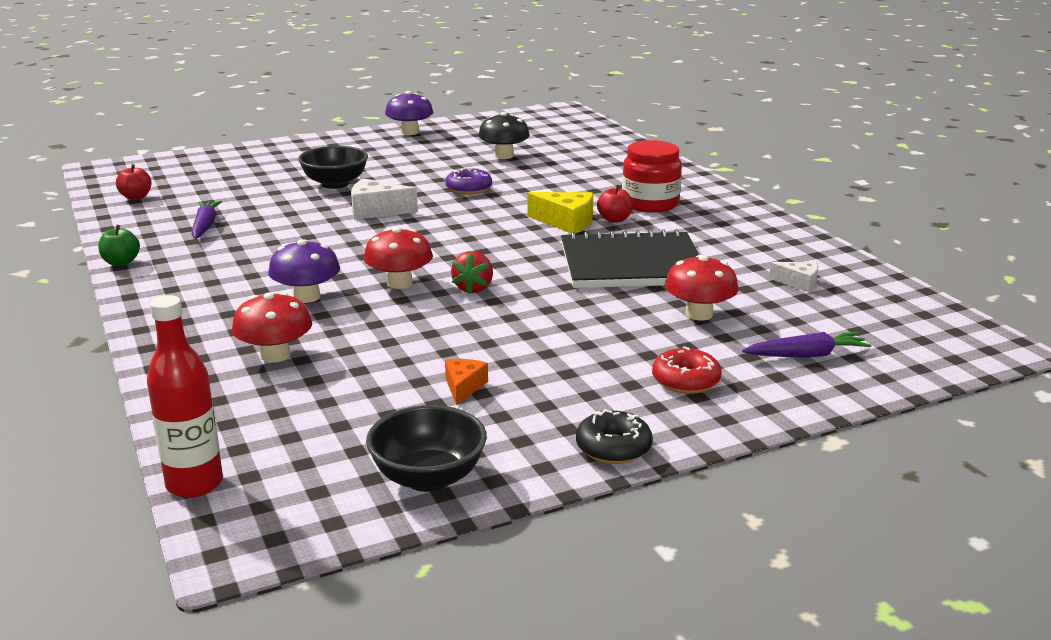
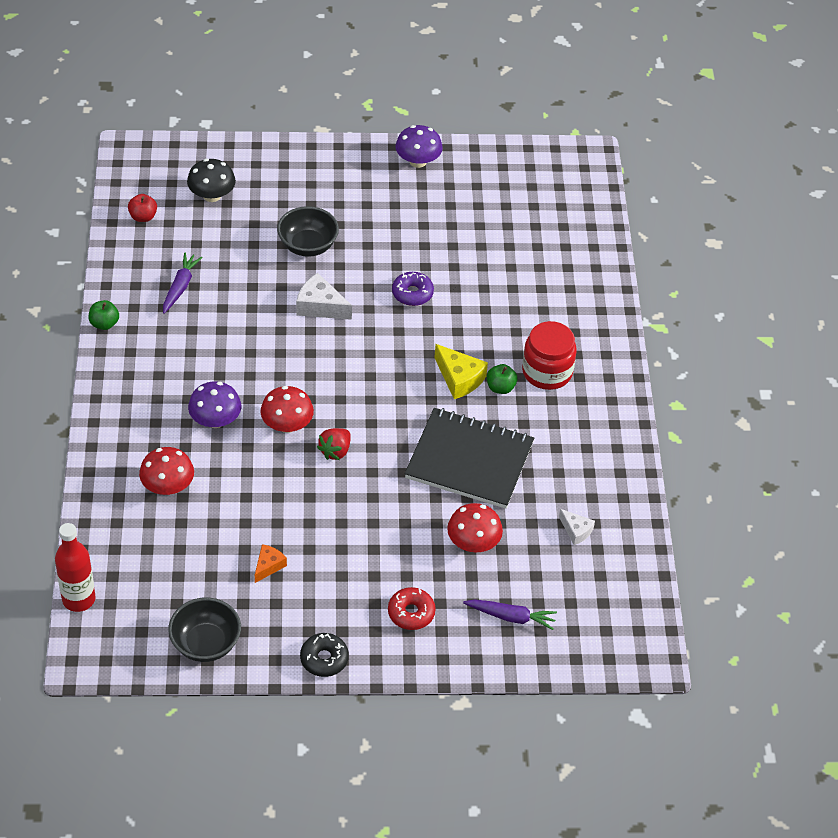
camera: 20 degrees right, 25 degrees up
black mushroom [478,112,530,159] -> black mushroom moved to [187,159,236,202]
red apple [597,185,633,223] -> green apple [487,364,518,394]

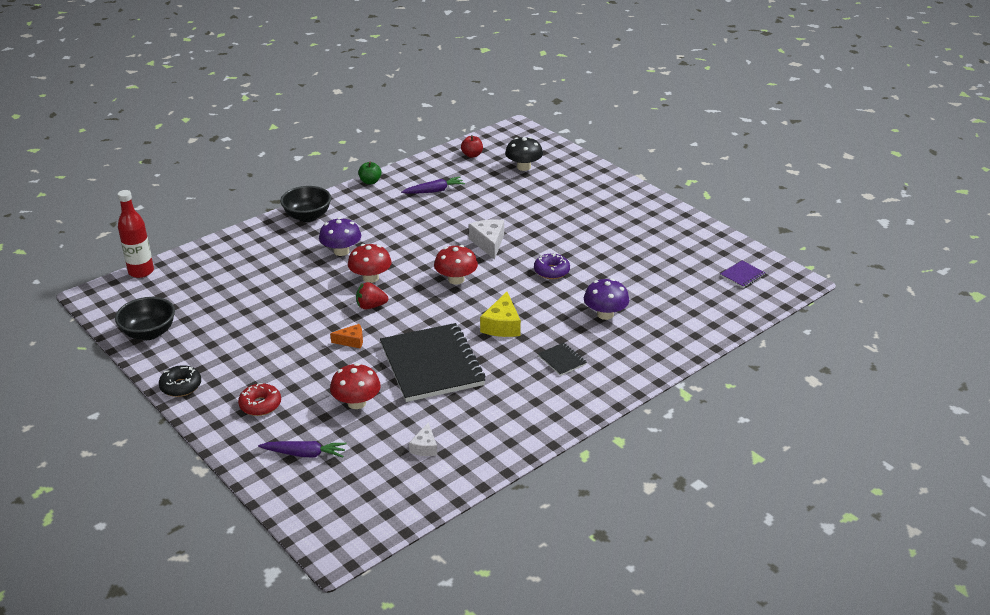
camera: 55 degrees right, 15 degrees down
red mushroom [139,447,194,495] -> red mushroom moved to [434,245,478,285]
orange cheese [255,544,287,583] -> orange cheese moved to [330,324,363,349]
black bowl [277,206,339,257] -> black bowl moved to [280,186,331,222]
purple mushroom [395,125,443,168] -> purple mushroom moved to [584,279,629,320]
purple carrot [463,599,557,630] -> purple carrot turned 60 degrees counterclockwise [258,441,347,458]
green apple [487,364,518,394] -> none
red jar [522,321,577,390] -> black notebook [538,342,587,376]
none -> purple notebook [720,261,765,288]

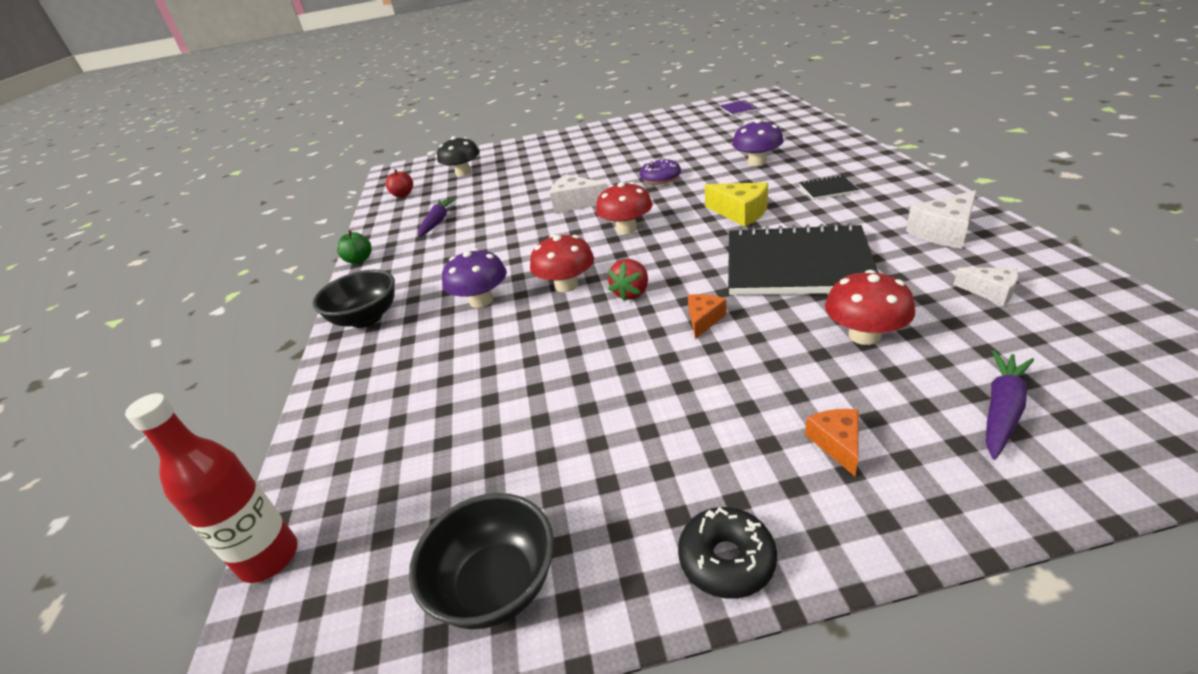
camera: 55 degrees left, 0 degrees up
red donut [238,383,281,416] -> orange cheese [805,409,858,476]
none -> white cheese [906,190,977,249]

